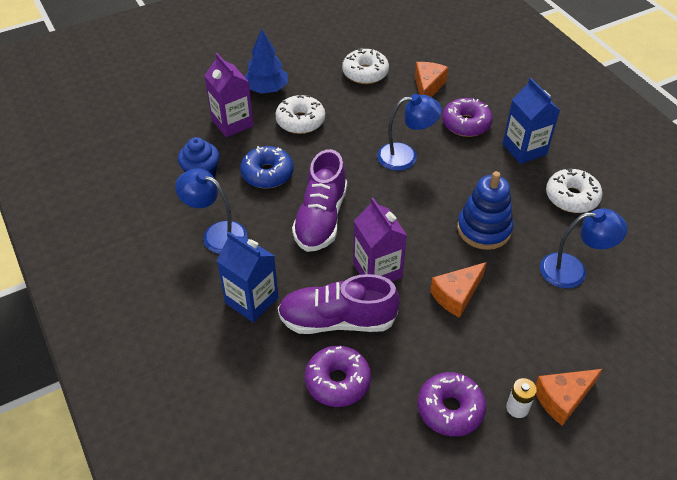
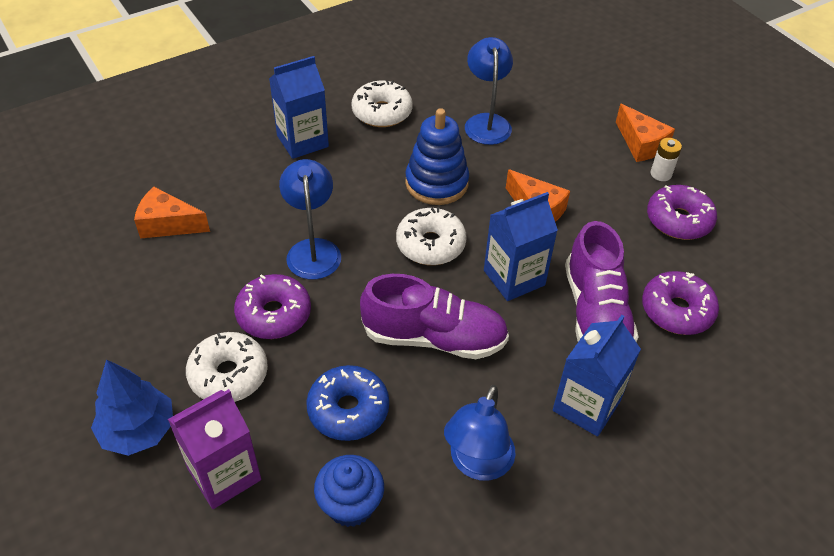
camera: 95 degrees left, 0 degrees up
white donut [342,48,389,84] -> white donut moved to [396,207,467,265]
purple carton [353,198,407,282] -> blue carton [484,192,558,301]
purple donut [442,98,493,137] -> purple donut moved to [234,274,311,339]

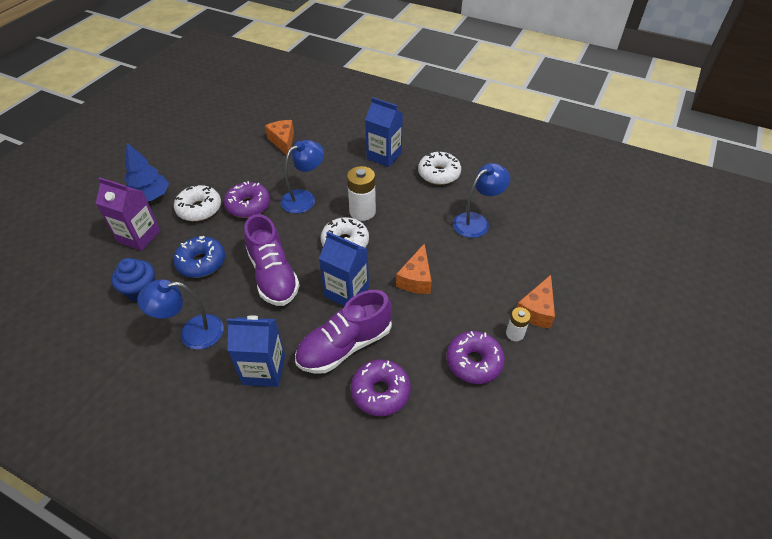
camera: 60 degrees right, 0 degrees up
blue stacking toy [405,108,469,205] -> none
none -> white battery [347,166,376,221]

